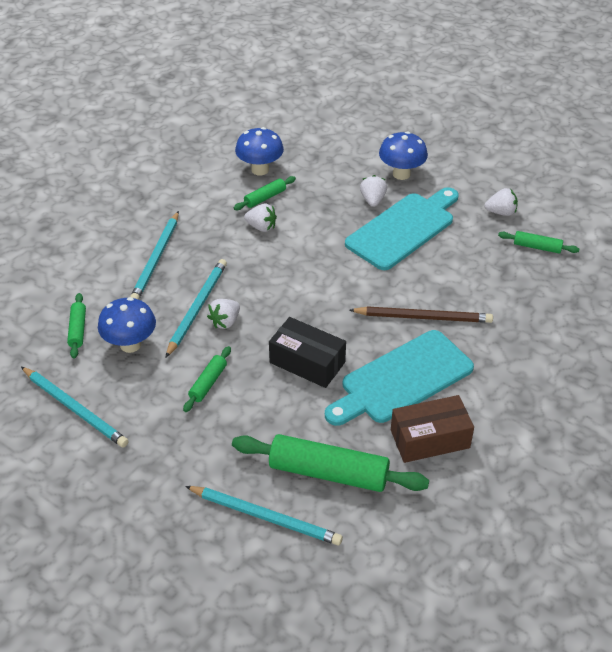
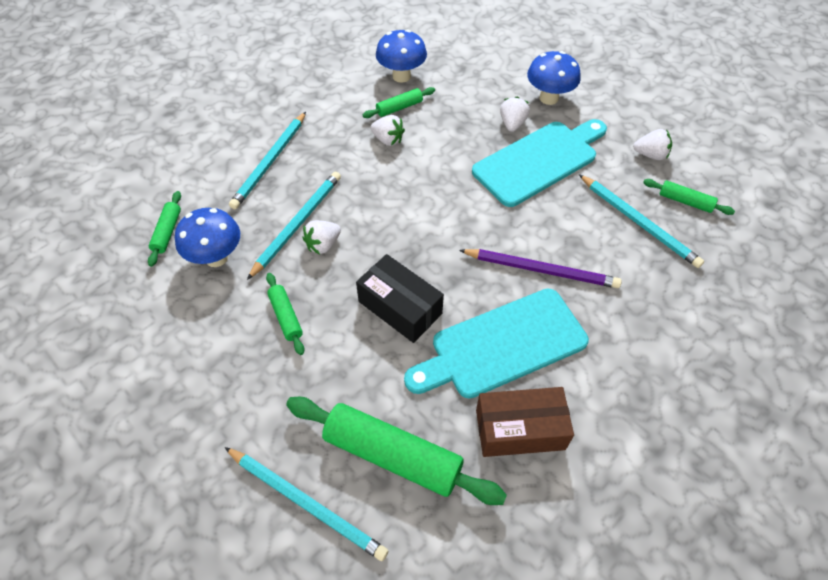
camera: 10 degrees right, 10 degrees up
turquoise pencil [21,367,129,447] -> turquoise pencil moved to [579,174,704,268]
green rolling pin [183,346,231,412] -> green rolling pin turned 60 degrees counterclockwise [266,273,304,355]
brown pencil [349,306,493,323] -> purple pencil [459,249,622,288]

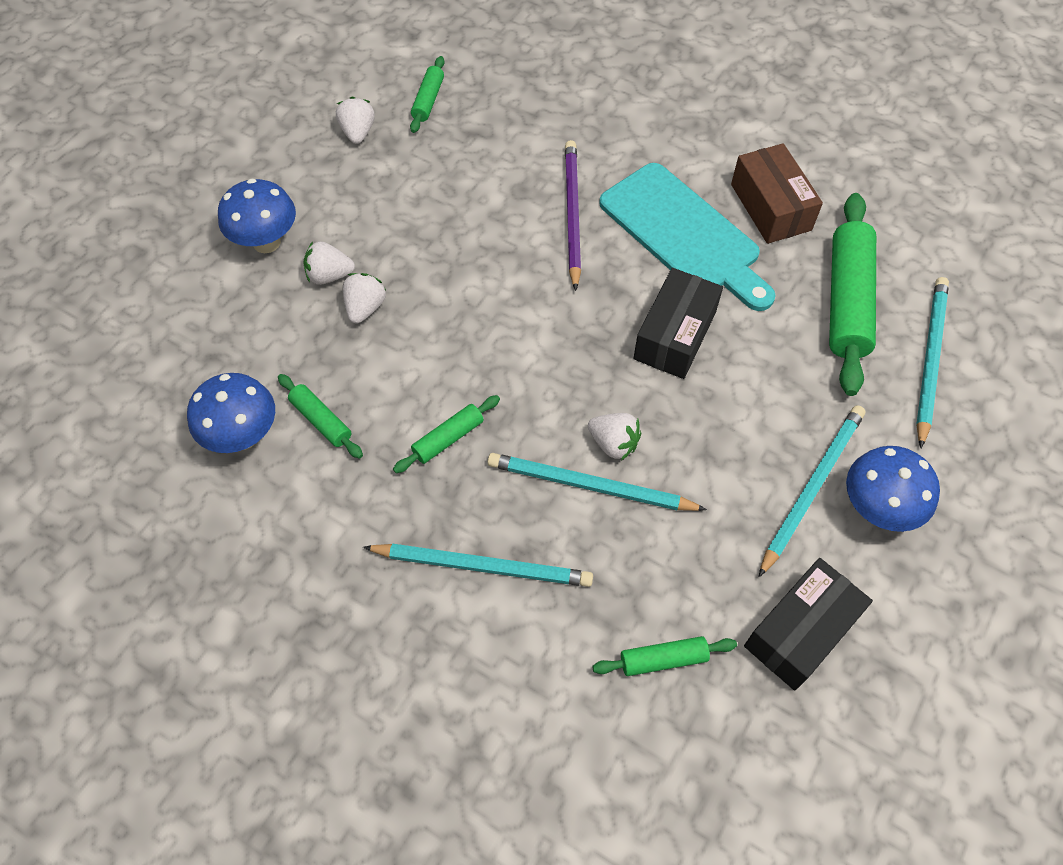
camera: 105 degrees left, 5 degrees up
blue mushroom [175,208,240,267] -> blue mushroom moved to [846,446,940,532]
green rolling pin [266,273,304,355] -> green rolling pin moved to [393,395,500,473]
white strawberry [370,115,405,146] -> white strawberry moved to [343,273,387,324]
turquoise cutting board [472,119,607,207] -> none
turquoise pencil [579,174,704,268] -> turquoise pencil moved to [759,405,865,577]
none -> black box [744,558,873,691]

